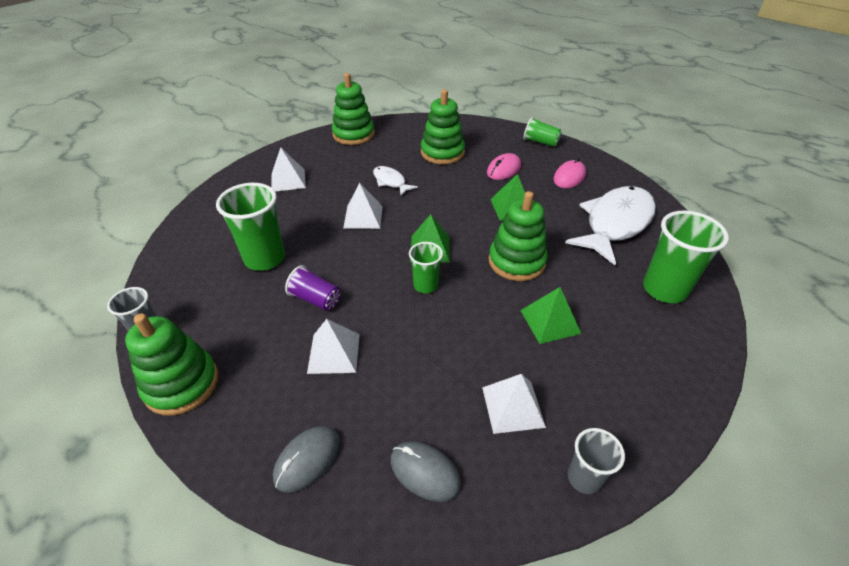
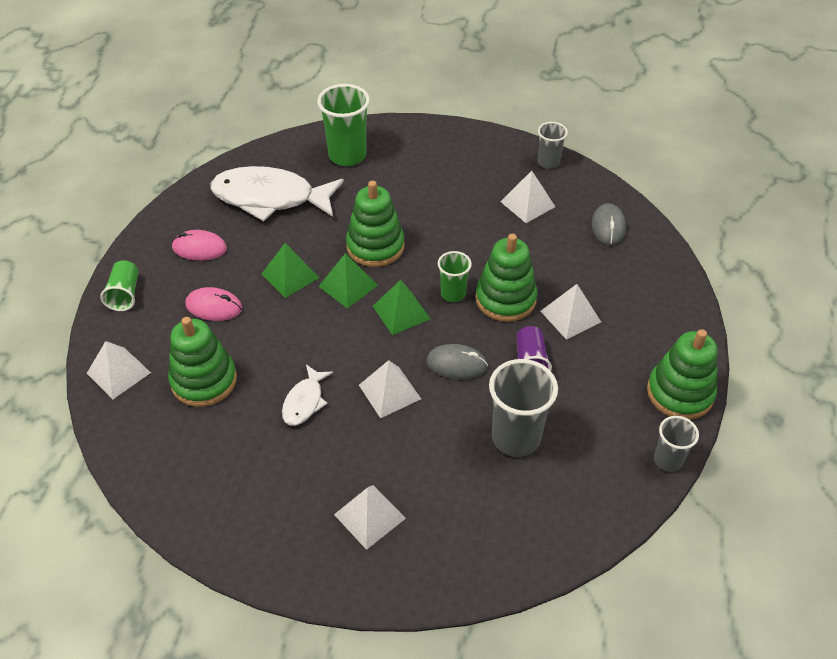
camera: 120 degrees left, 5 degrees up
green cup [216,183,285,271] -> grey cup [489,359,558,457]
grey mouse [273,426,340,493] -> grey mouse moved to [426,344,488,380]
green stacking toy [332,73,375,145] -> green stacking toy moved to [475,234,538,322]
green pyramid [520,287,581,344] -> green pyramid moved to [318,253,378,309]
none -> white pyramid [86,341,151,399]

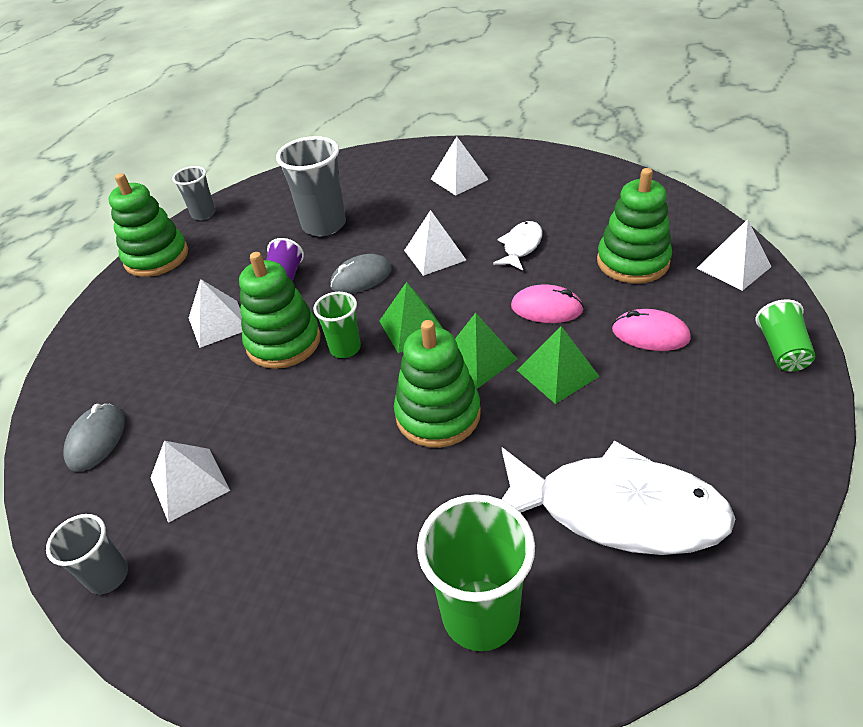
camera: 170 degrees left, 5 degrees down
pink mouse [172,230,227,261] -> pink mouse moved to [511,284,584,323]
grey mouse [426,344,488,380] -> grey mouse turned 45 degrees counterclockwise [330,254,392,294]

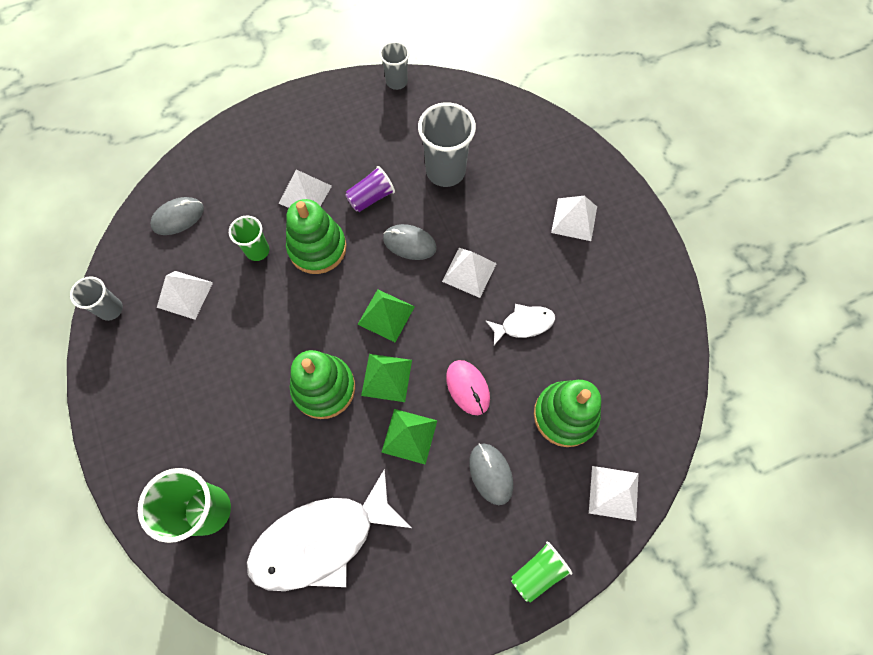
camera: 45 degrees right, 25 degrees up
green stacking toy [109,173,188,277] -> none
green cup [313,292,361,358] -> green cup moved to [229,216,269,261]
white fish [501,440,735,555] -> white fish turned 90 degrees clockwise [247,469,411,591]
pink mouse [612,309,691,351] -> grey mouse [469,444,513,505]

